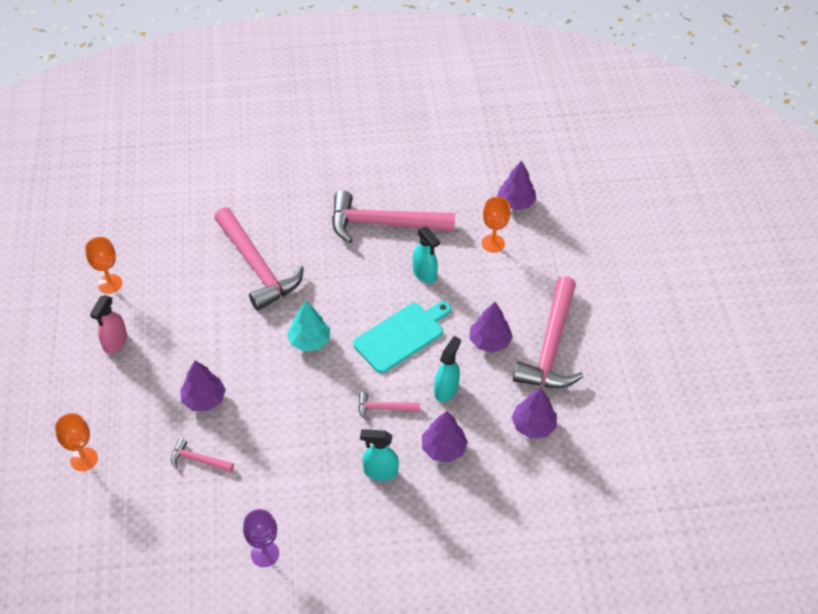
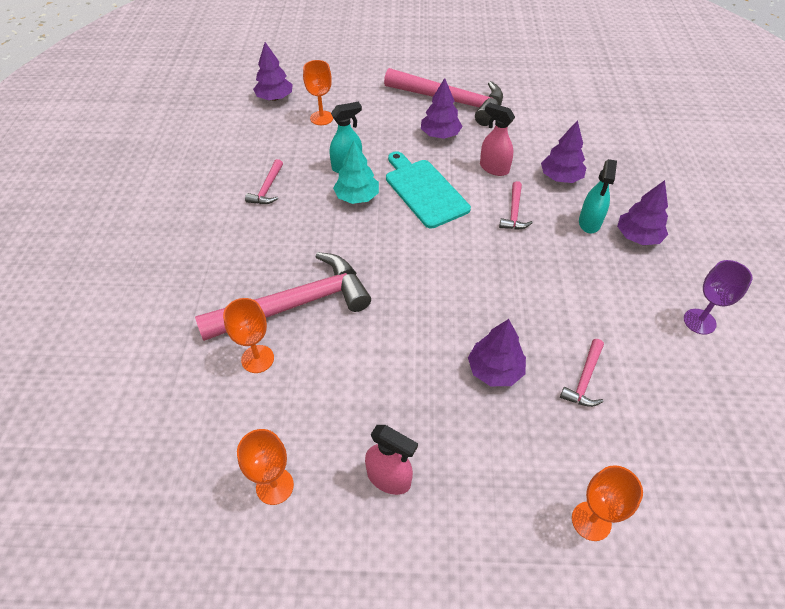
camera: 80 degrees left, 0 degrees up
turquoise tree [287,301,330,352] -> turquoise tree moved to [333,140,379,204]
pink hammer [332,190,455,243] -> pink hammer [245,159,283,204], size x0.44
turquoise spray bottle [434,336,461,402] -> pink spray bottle [480,102,515,176]
purple tree [512,388,557,439] -> purple tree moved to [617,180,668,245]
none -> orange goblet [223,298,274,373]

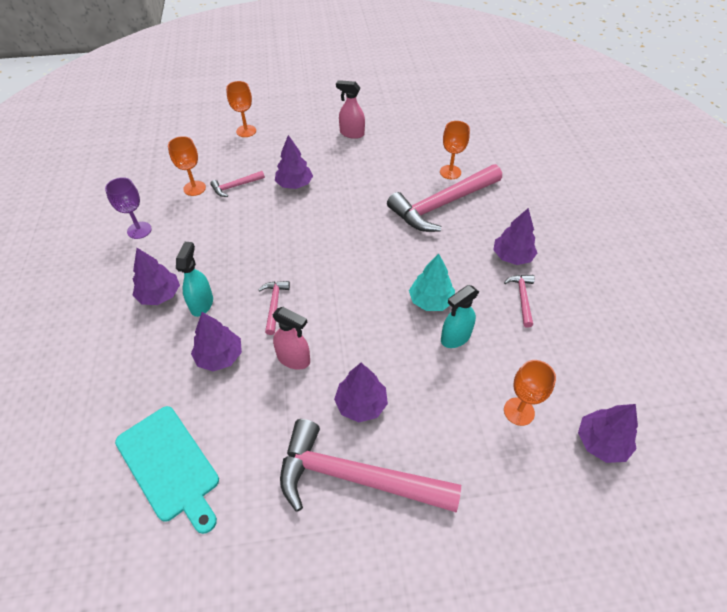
camera: 170 degrees right, 0 degrees up
orange goblet [237,429,294,505] -> orange goblet moved to [168,136,206,196]
turquoise cutting board [386,151,471,228] -> turquoise cutting board moved to [115,406,219,534]
pink hammer [560,339,604,407] -> pink hammer turned 135 degrees counterclockwise [210,171,265,197]
none -> purple tree [493,208,537,265]

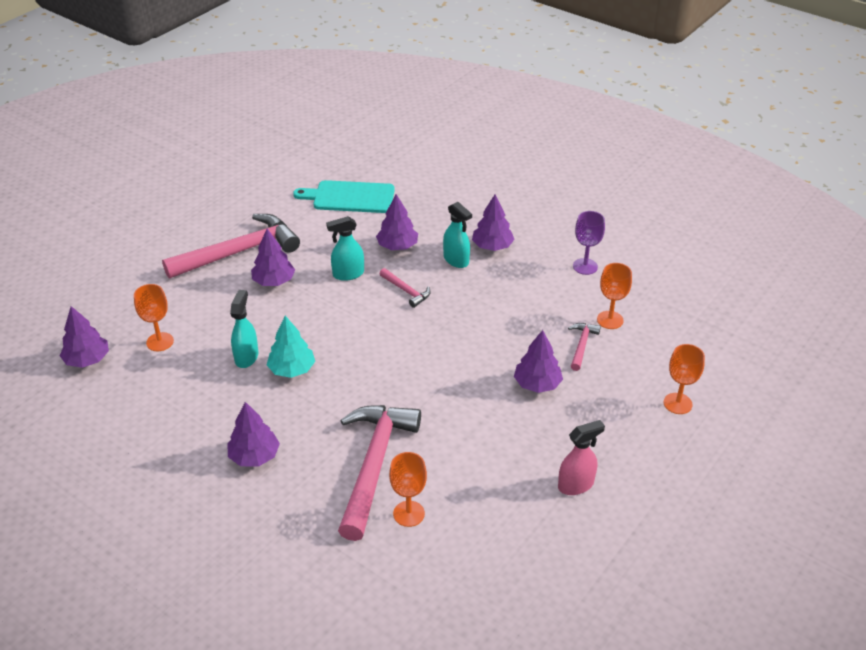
camera: 135 degrees right, 10 degrees down
pink spray bottle [272,307,310,370] -> turquoise spray bottle [326,216,364,281]
pink hammer [504,275,535,328] -> none

